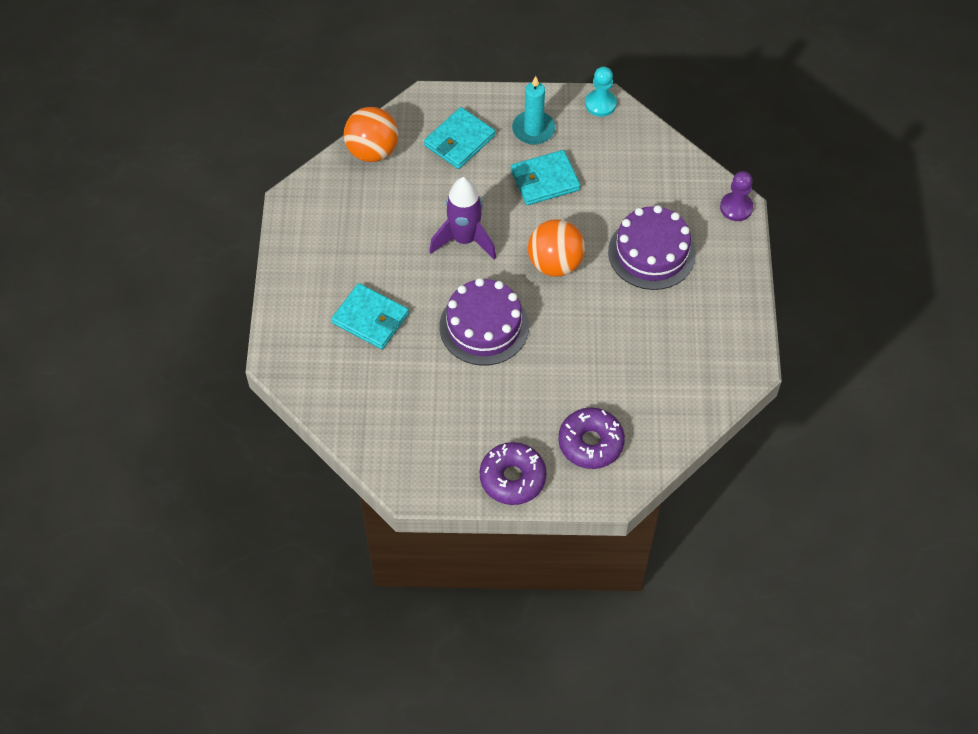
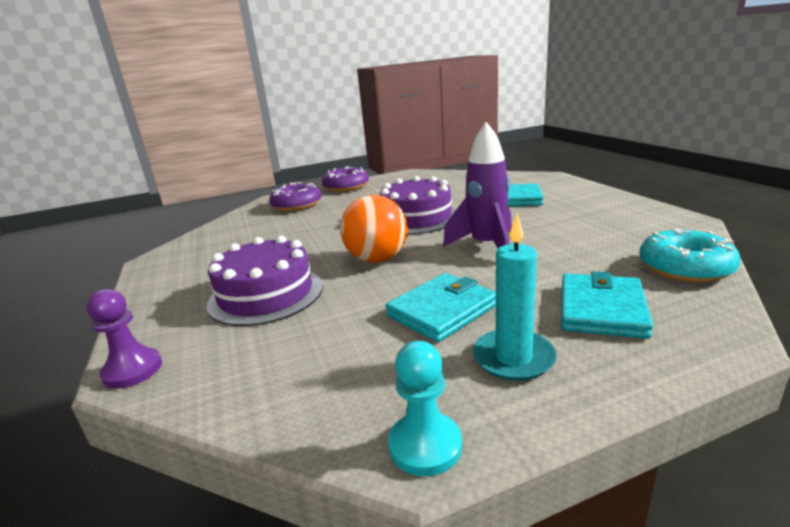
camera: 160 degrees right, 35 degrees down
orange ball [344,107,398,162] -> turquoise donut [640,228,741,283]

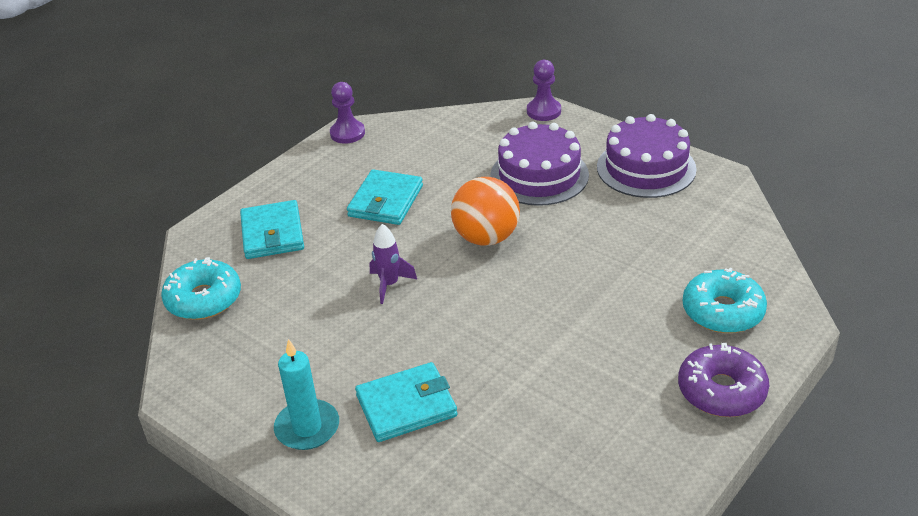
camera: 150 degrees right, 15 degrees up
purple donut [269,182,322,211] -> turquoise donut [683,267,767,333]
purple cake [380,176,456,234] -> purple cake moved to [597,114,697,198]
turquoise pawn [388,341,462,476] -> purple pawn [330,82,365,144]
purple rocket [443,122,512,248] -> purple rocket [370,224,417,304], size x0.59
turquoise candle [473,214,557,381] -> turquoise candle moved to [274,339,339,450]

